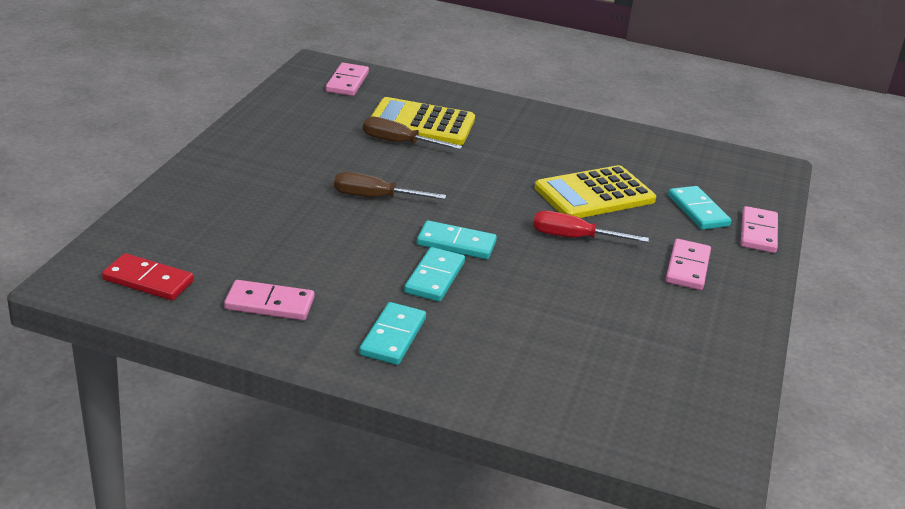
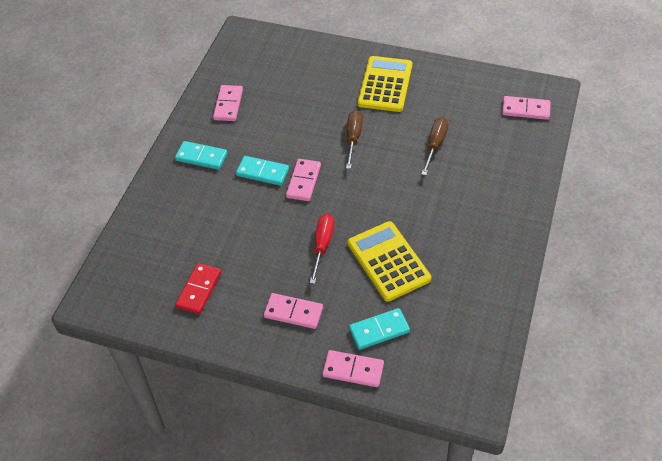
camera: 95 degrees right, 20 degrees up
red domino [102,253,194,301] -> red domino moved to [175,263,221,314]
yellow calculator [371,97,475,145] -> yellow calculator moved to [358,56,412,112]
turquoise domino [417,220,497,259] -> pink domino [286,159,321,201]

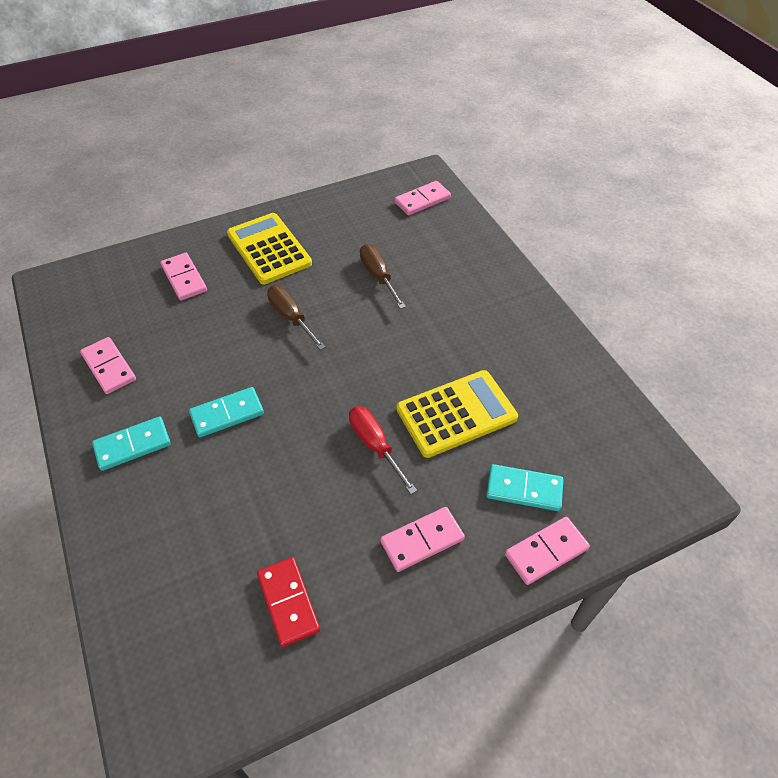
camera: 45 degrees left, 0 degrees up
pink domino [286,159,321,201] -> pink domino moved to [160,253,207,301]
yellow calculator [348,221,431,302] -> yellow calculator turned 135 degrees clockwise [396,370,518,458]
turquoise domino [349,308,410,350] -> turquoise domino turned 75 degrees clockwise [486,464,563,511]

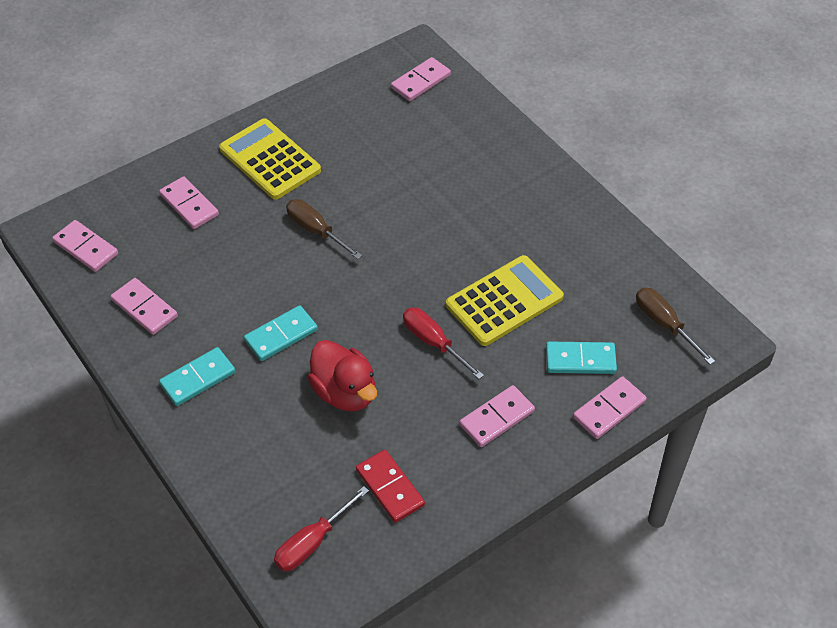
camera: 10 degrees left, 0 degrees up
brown screwdriver [360,244,406,309] -> brown screwdriver moved to [636,288,715,364]
none -> pink domino [52,220,118,272]
none -> red screwdriver [274,486,369,571]
none -> red duck [308,340,377,411]

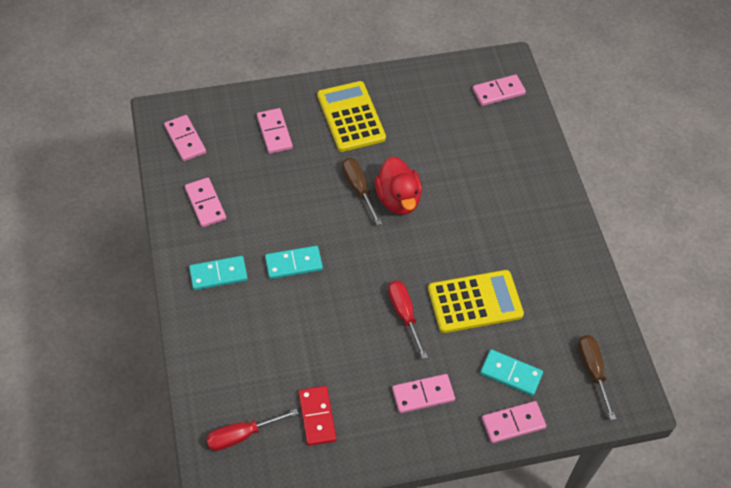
camera: 20 degrees right, 5 degrees up
red duck [308,340,377,411] -> red duck moved to [375,156,422,215]

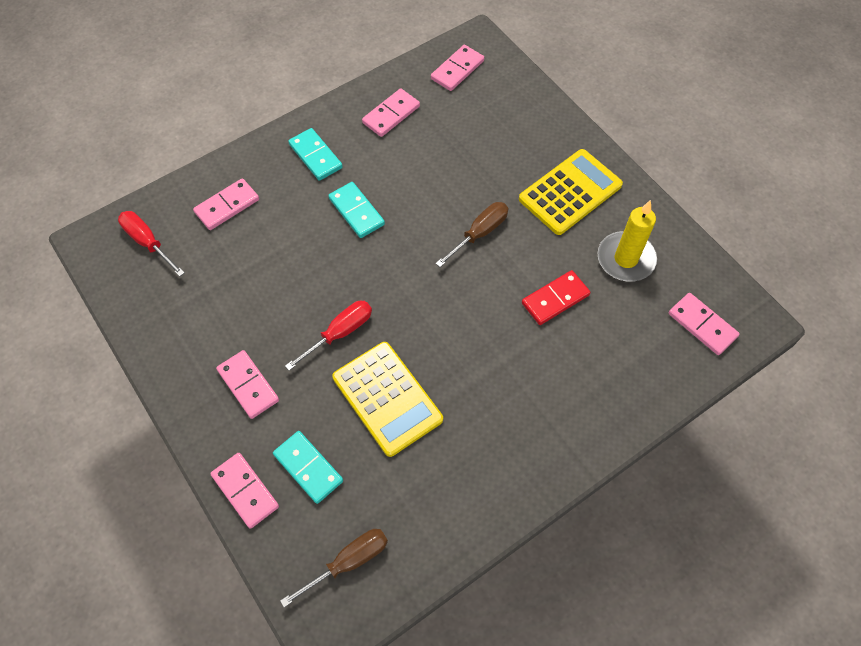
camera: 70 degrees right, 5 degrees up
pink domino [257,108,293,154] -> pink domino moved to [193,178,259,230]
red domino [298,386,336,446] -> red domino moved to [522,270,591,325]
red duck [375,156,422,215] -> none
turquoise domino [480,349,543,396] -> turquoise domino turned 45 degrees counterclockwise [273,431,343,504]
none -> yellow candle [598,200,657,282]

